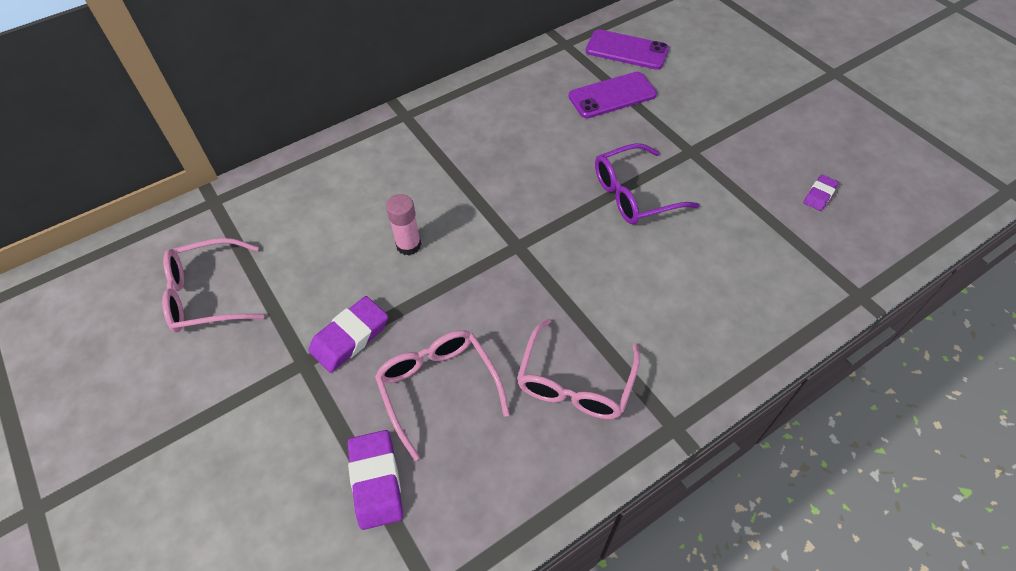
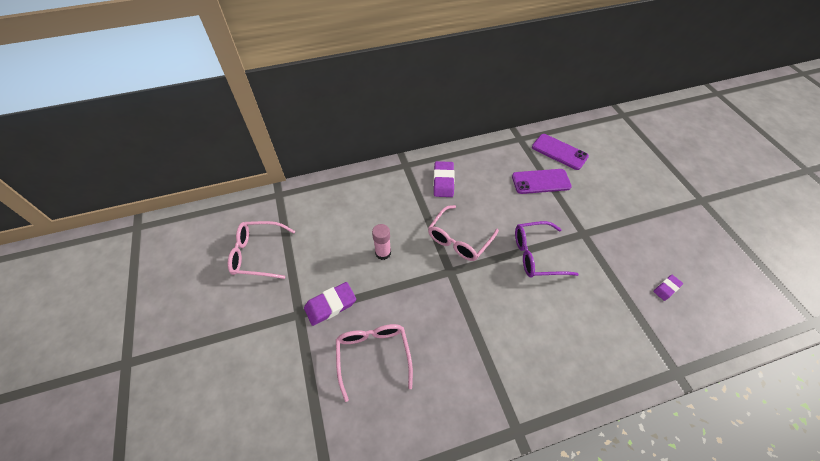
camera: 15 degrees right, 0 degrees up
purple eraser [348,430,403,530] -> purple eraser moved to [433,161,455,197]
pink glasses [517,318,640,419] -> pink glasses moved to [428,205,499,261]

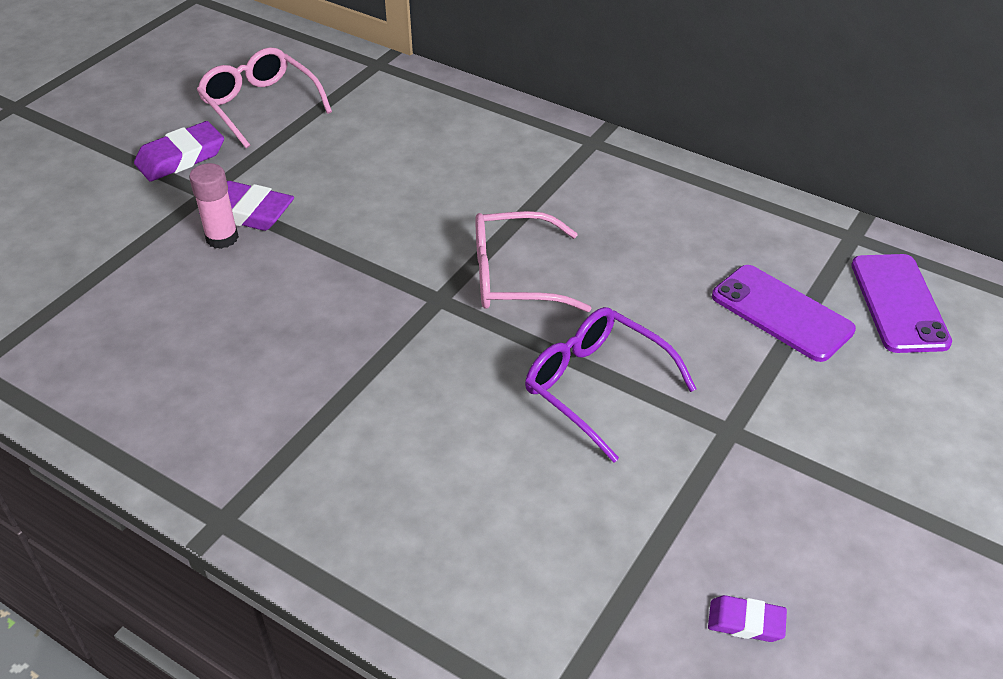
camera: 50 degrees right, 10 degrees down
pink glasses [336,324,413,402] -> none
pink glue stick [372,224,391,260] -> pink glue stick moved to [189,163,239,249]
purple eraser [433,161,455,197] -> purple eraser moved to [134,121,224,182]

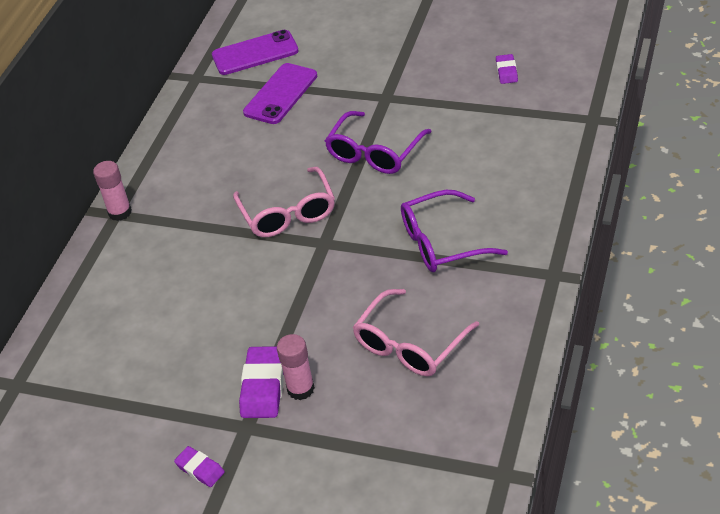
camera: 100 degrees left, 0 degrees up
purple eraser [134,121,224,182] -> purple eraser [174,446,225,487], size x0.58
pink glasses [197,47,332,148] -> pink glasses moved to [353,289,479,376]
none -> pink glue stick [93,161,132,221]
none -> purple glasses [401,190,508,272]

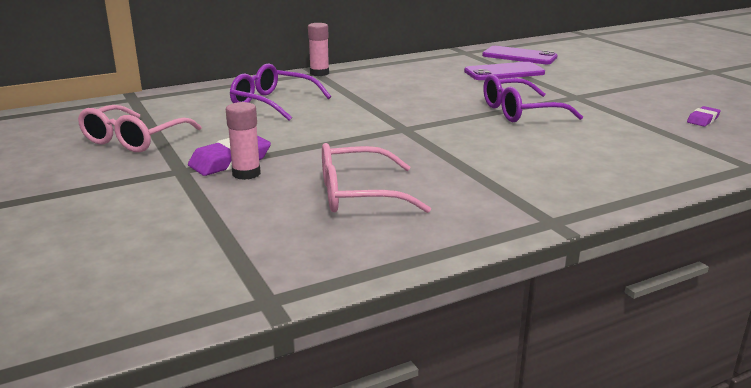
camera: 40 degrees right, 20 degrees down
purple eraser [174,446,225,487] -> none
pink glasses [233,167,335,237] -> pink glasses moved to [78,105,202,152]
purple glasses [401,190,508,272] -> purple glasses moved to [230,64,331,121]

